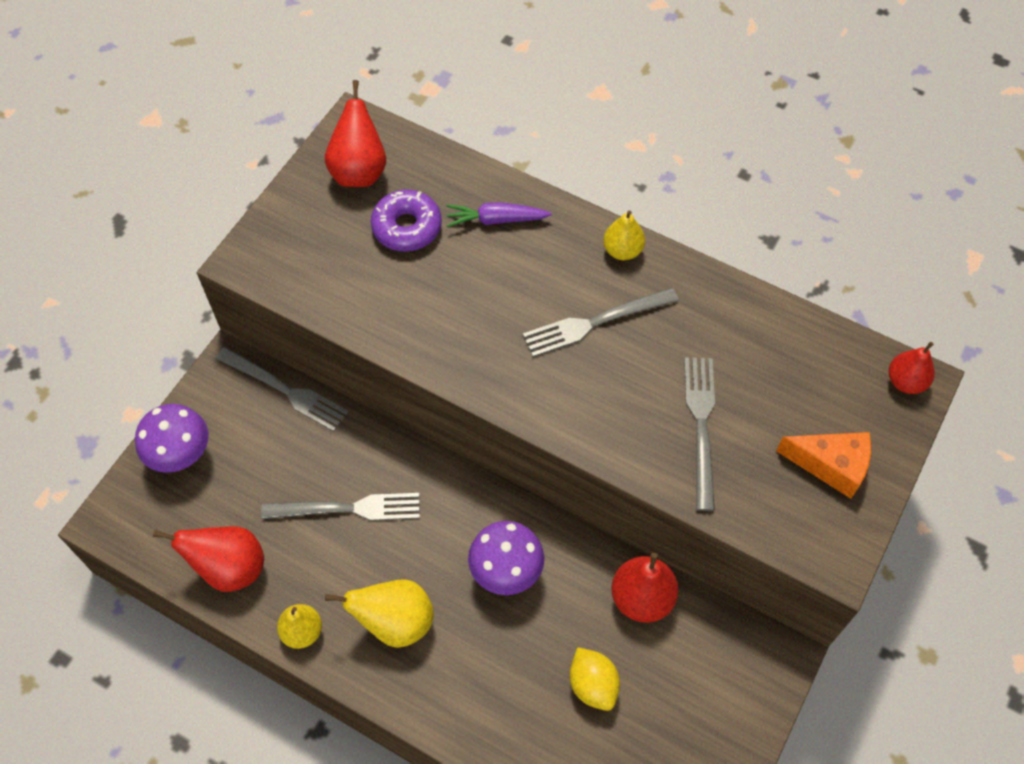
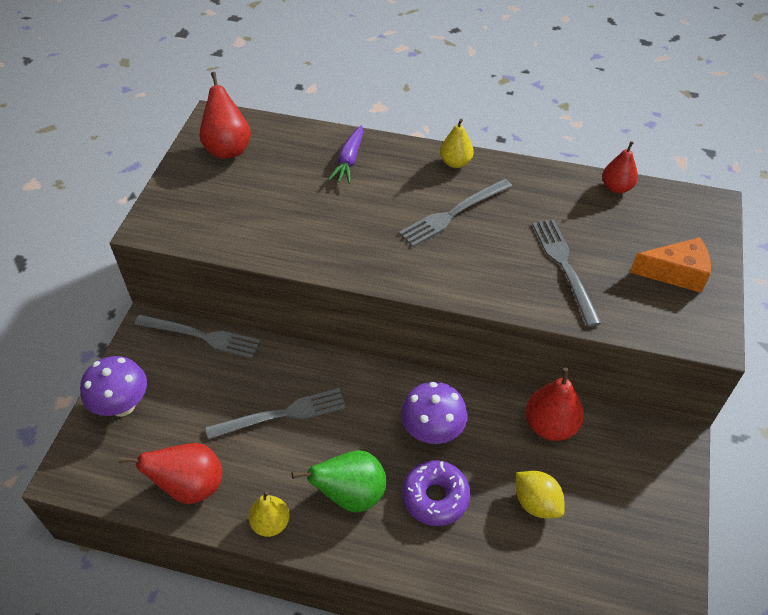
camera: 15 degrees left, 10 degrees down
yellow pear [325,579,434,648] -> green pear [292,450,387,512]
purple donut [371,190,442,251] -> purple donut moved to [402,460,471,526]
purple carrot [446,202,552,227] -> purple carrot turned 60 degrees counterclockwise [328,125,363,184]
red pear [889,342,935,394] -> red pear moved to [602,141,638,194]

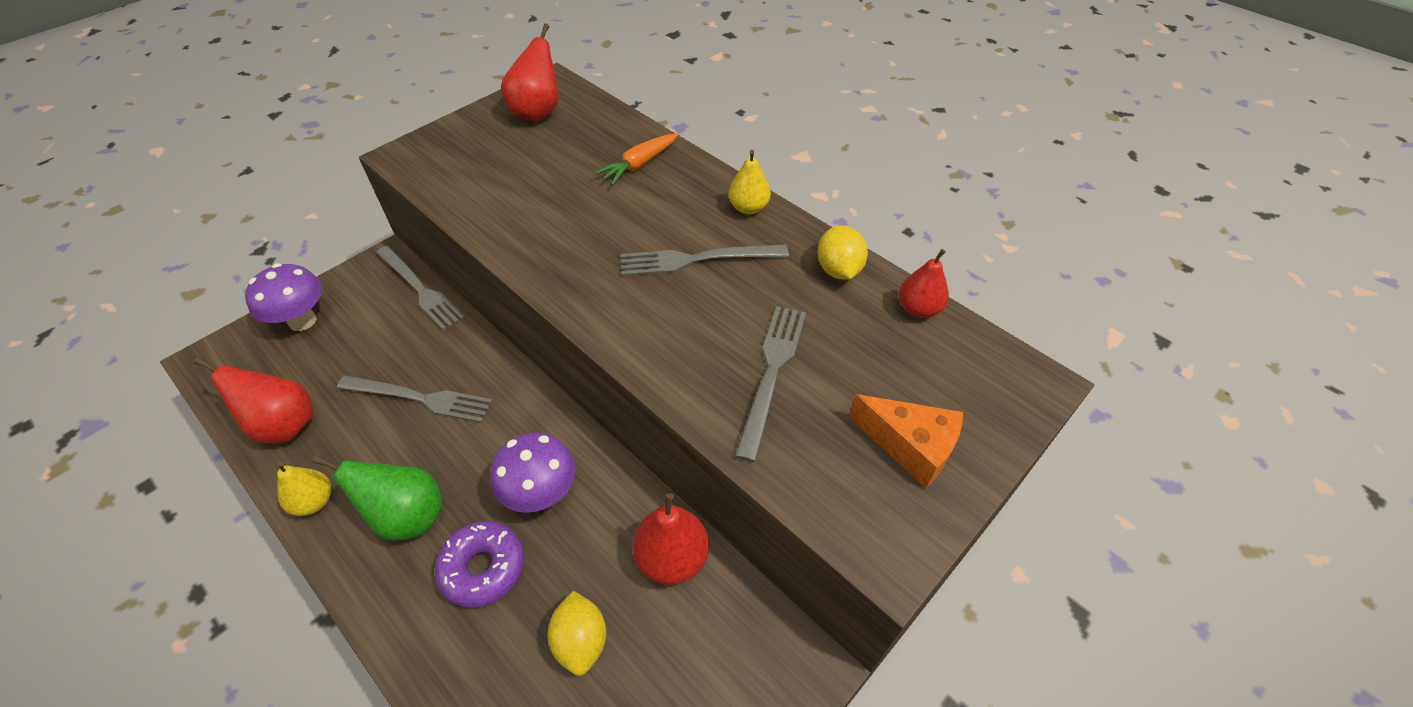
camera: 30 degrees right, 0 degrees up
purple carrot [328,125,363,184] -> orange carrot [595,133,678,185]
none -> yellow lemon [818,226,868,280]

